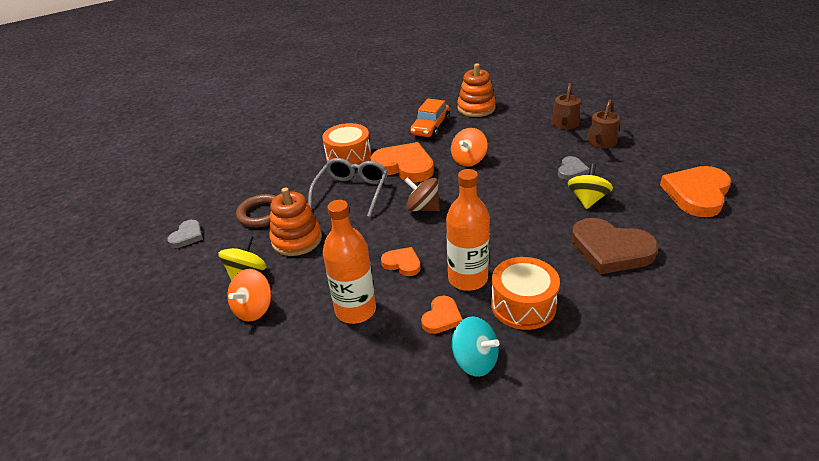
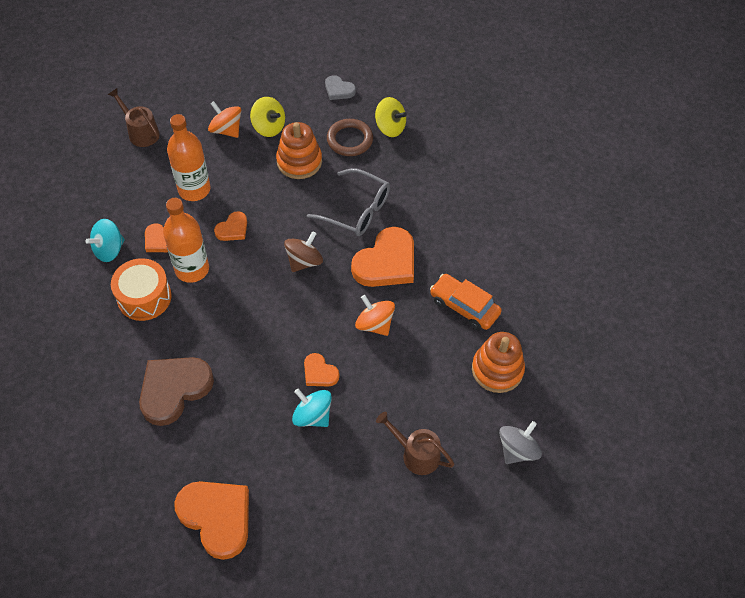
camera: 100 degrees right, 20 degrees up
orange drum [322,123,371,165] -> none
grey heart [558,156,590,180] -> turquoise spinning top [292,389,332,427]
yellow spinning top [568,163,613,209] -> yellow spinning top moved to [375,97,406,137]
brown watering can [587,99,620,148] -> brown watering can moved to [108,88,160,147]
none -> orange heart [304,353,339,386]
none -> grey spinning top [499,421,542,464]

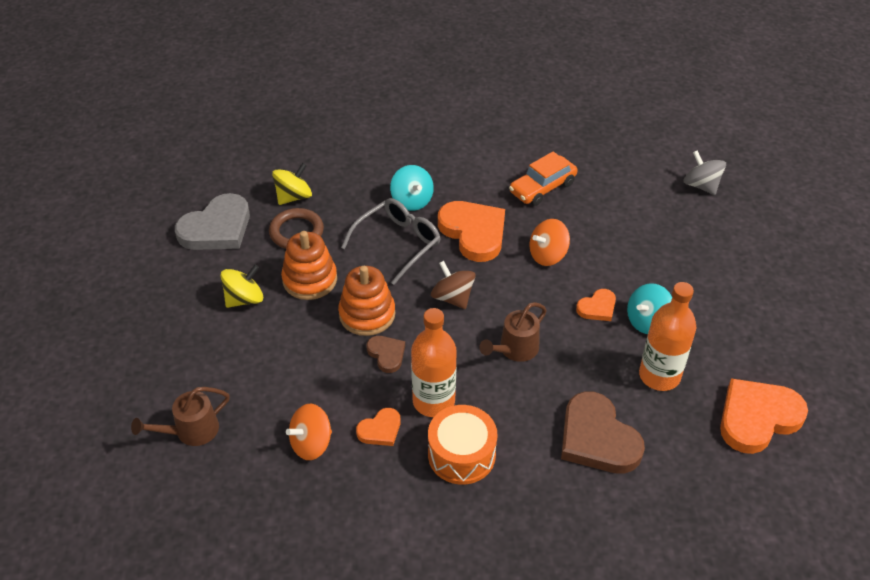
camera: 75 degrees left, 10 degrees down
turquoise spinning top [86,219,125,262] -> turquoise spinning top moved to [390,165,434,211]
orange bottle [167,114,211,201] -> orange bottle moved to [639,282,696,391]
orange spinning top [208,101,241,138] -> orange spinning top moved to [286,404,332,460]
orange heart [214,211,247,241] -> brown heart [366,336,405,373]
grey heart [325,75,356,100] -> grey heart [175,193,250,250], size x1.96
brown watering can [376,412,455,475] -> brown watering can moved to [479,302,547,362]
orange stacking toy [472,332,525,393] -> orange stacking toy moved to [338,266,395,336]

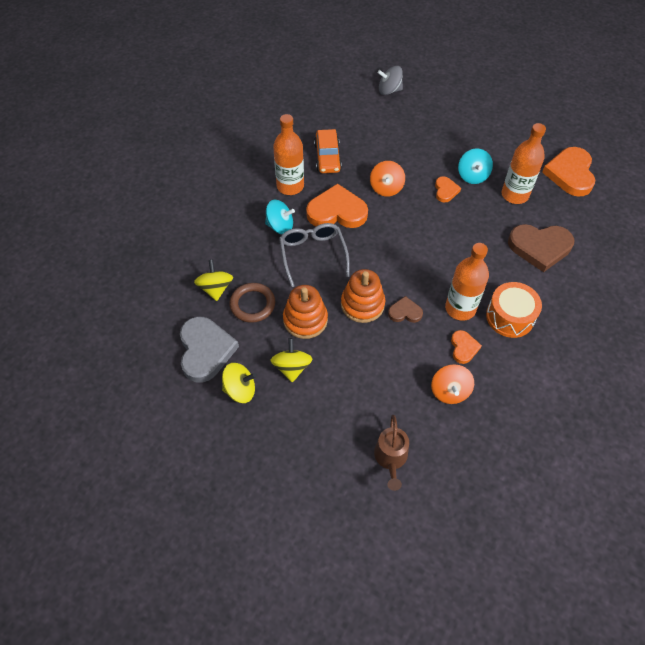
camera: 55 degrees left, 10 degrees up
brown spinning top [431,261,476,309] -> none
brown watering can [479,302,547,362] -> none
none -> yellow spinning top [222,363,256,403]
none -> orange bottle [273,114,304,195]

